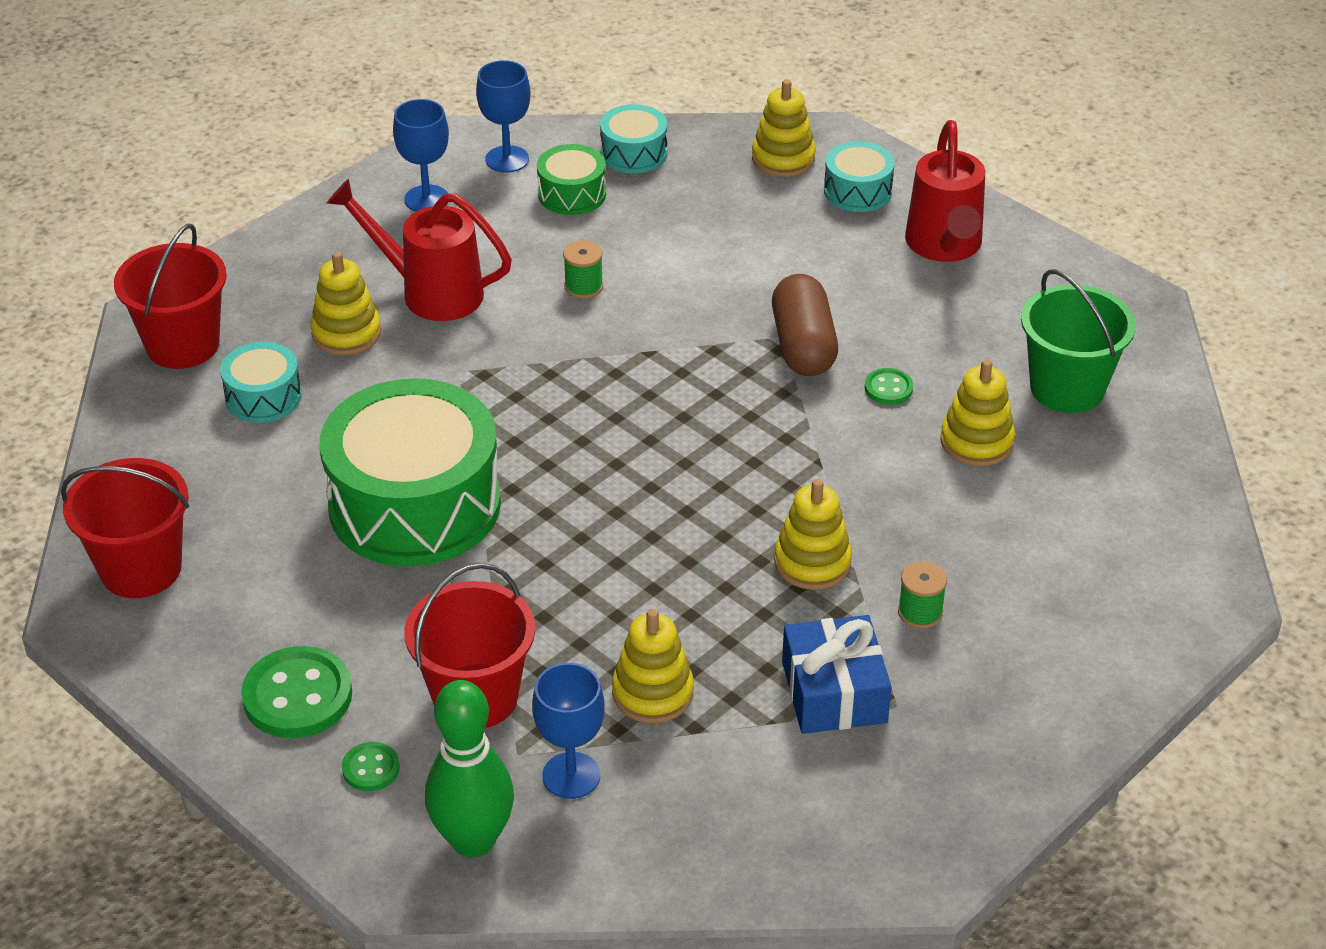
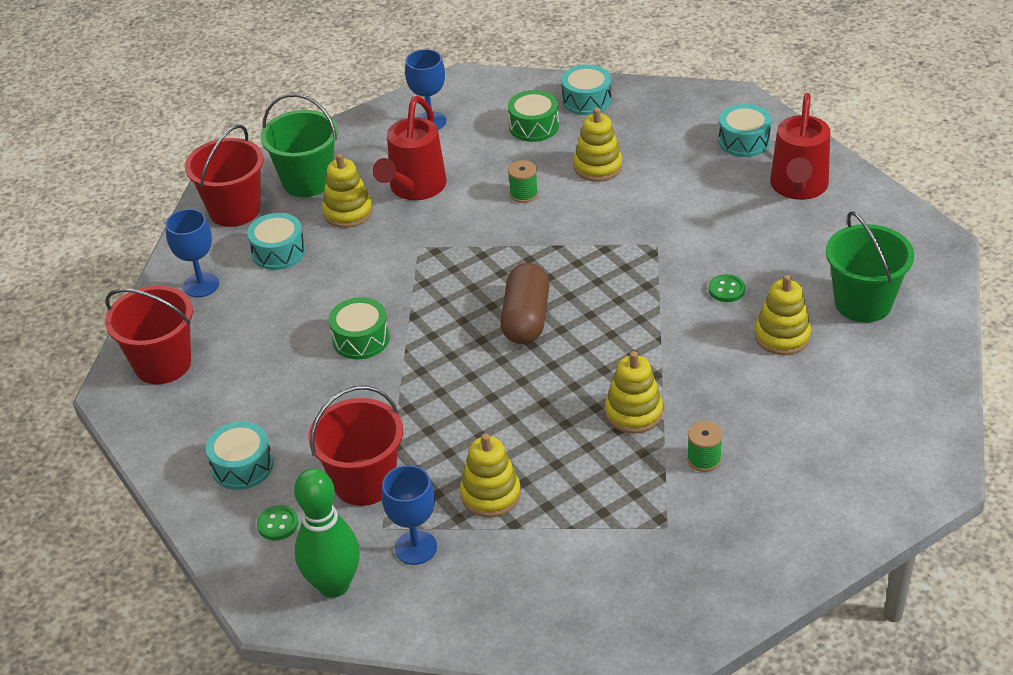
camera: 15 degrees right, 0 degrees up
green button [241,646,352,738] -> turquoise drum [206,421,273,490]
green drum [320,378,501,567] -> green drum [329,297,390,359], size x0.46
red watering can [327,179,512,321] -> red watering can turned 105 degrees counterclockwise [372,96,446,200]
blue goblet [476,60,531,173] -> blue goblet moved to [165,209,219,297]
yellow stacking toy [752,79,816,177] -> yellow stacking toy moved to [573,108,622,182]
brown capsule [772,274,838,376] -> brown capsule moved to [500,263,550,344]
blue gift [782,615,892,734] -> none
none -> green bucket [260,94,338,197]

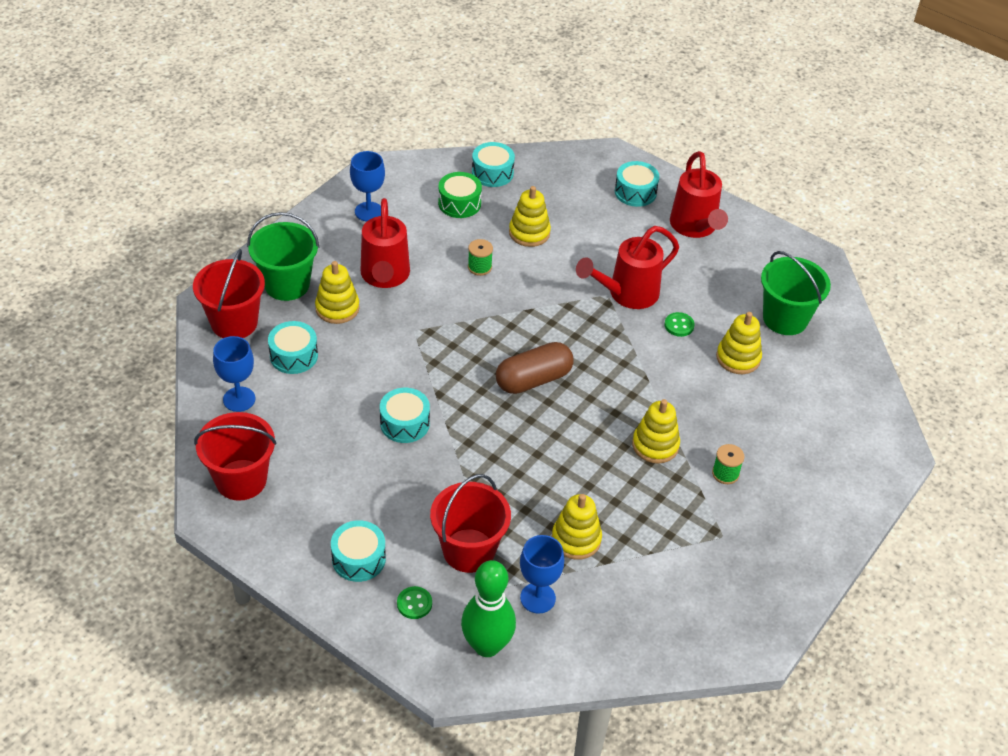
camera: 25 degrees left, 5 degrees up
green drum [329,297,390,359] -> turquoise drum [380,388,430,443]
brown capsule [500,263,550,344] -> brown capsule turned 75 degrees clockwise [496,342,574,394]
none -> red watering can [576,226,679,309]

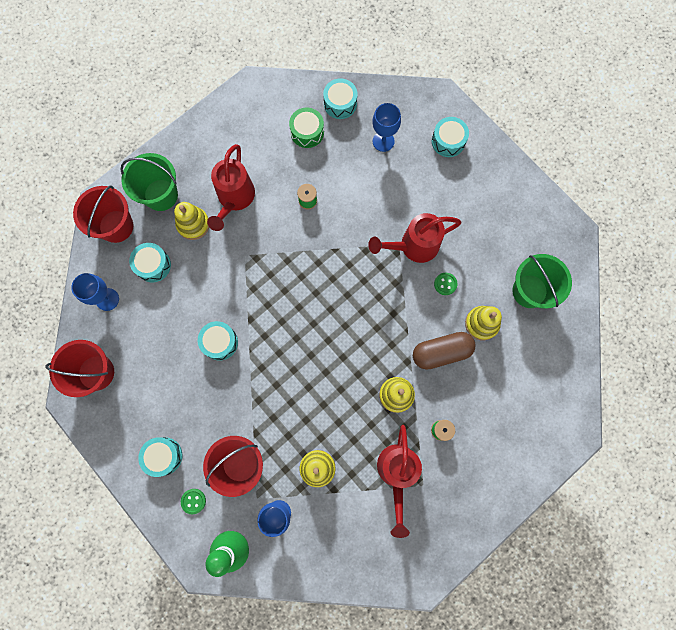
camera: 15 degrees right, 30 degrees up
blue goblet [350,151,385,221] -> blue goblet moved to [372,103,401,152]
brown capsule [496,342,574,394] -> brown capsule moved to [413,332,476,370]
yellow stacking toy [509,186,551,247] -> none
red watering can [670,151,728,238] -> red watering can moved to [377,425,422,538]

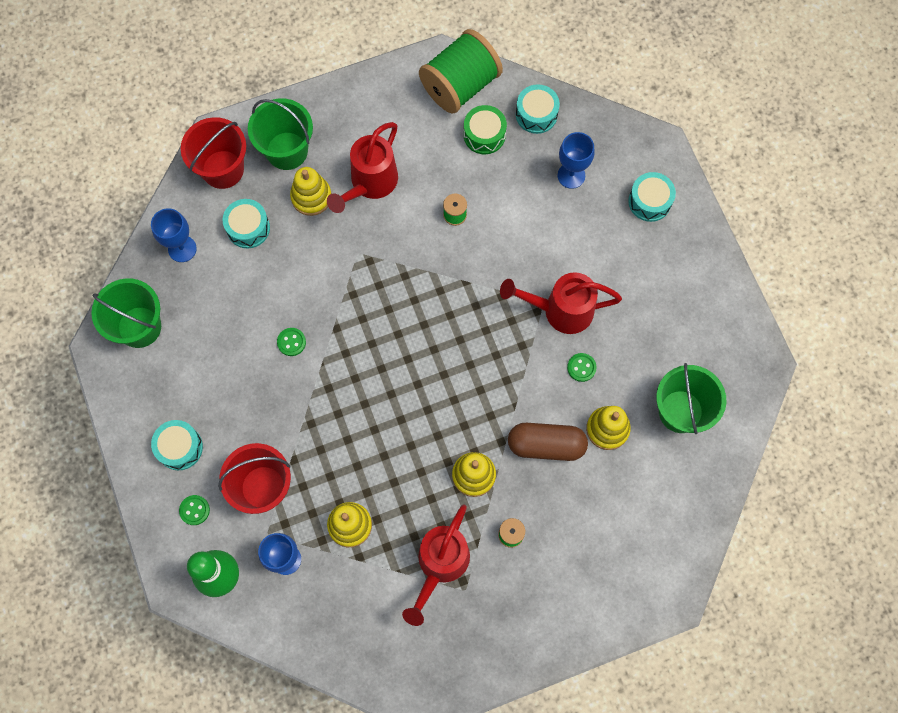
camera: 20 degrees right, 5 degrees down
red bucket [45,340,114,397] -> green bucket [91,278,161,348]
turquoise drum [198,321,238,361] -> green button [277,328,306,356]
none -> green spool [419,29,503,114]

